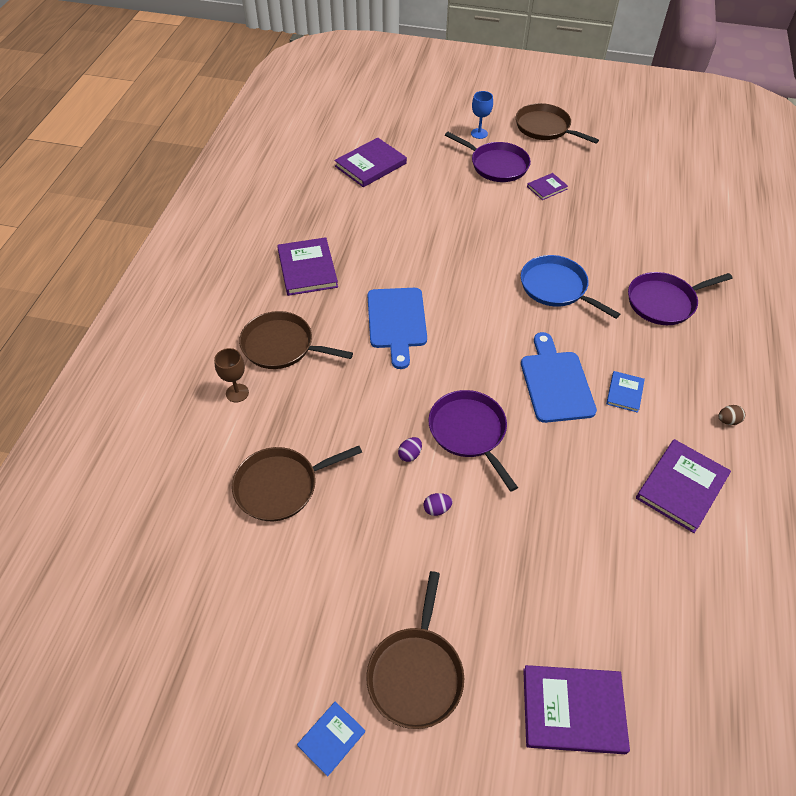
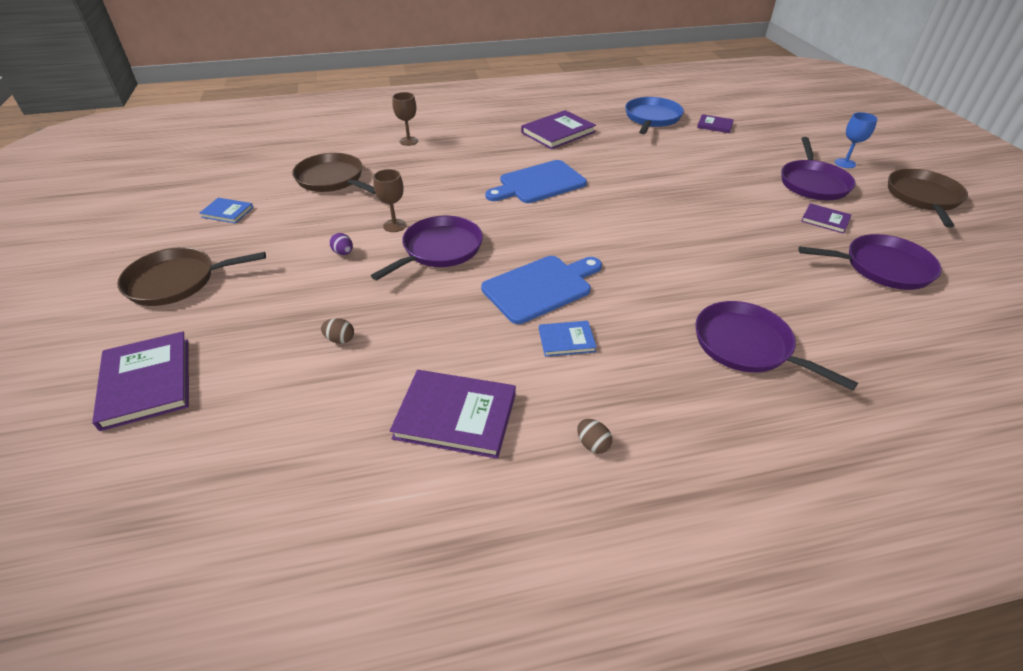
camera: 65 degrees right, 10 degrees down
brown pan [239,311,353,369] -> none
blue book [297,702,365,777] -> blue book moved to [199,198,253,224]
purple book [334,137,407,187] -> purple book [697,114,734,133], size x0.55
purple egg [398,437,422,462] -> brown goblet [373,169,406,232]
blue pan [521,255,620,319] -> blue pan moved to [625,97,684,134]
none -> brown egg [321,318,354,344]
none -> purple pan [798,234,942,290]

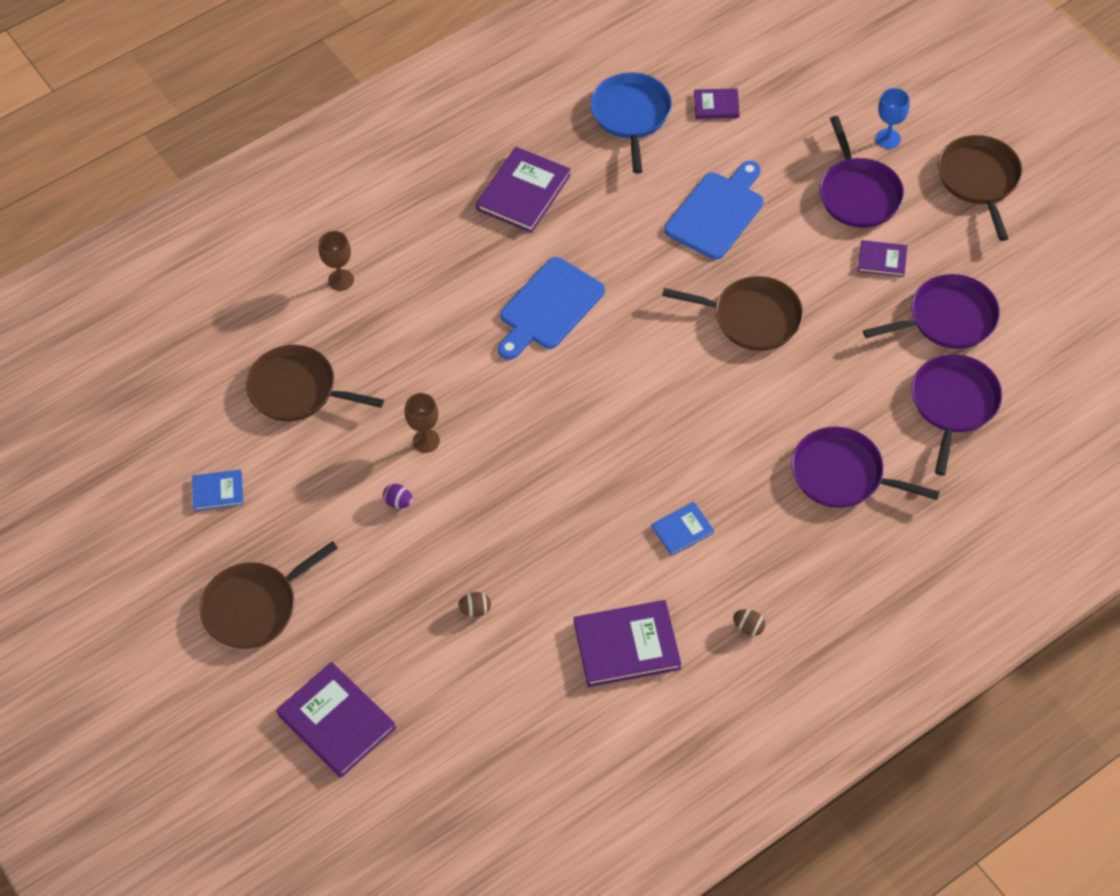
camera: 20 degrees left, 15 degrees up
purple pan [371,216,483,280] -> purple pan moved to [911,354,1002,475]
blue cutting board [481,256,602,324] -> blue cutting board moved to [664,161,763,260]
none -> brown pan [662,276,803,351]

